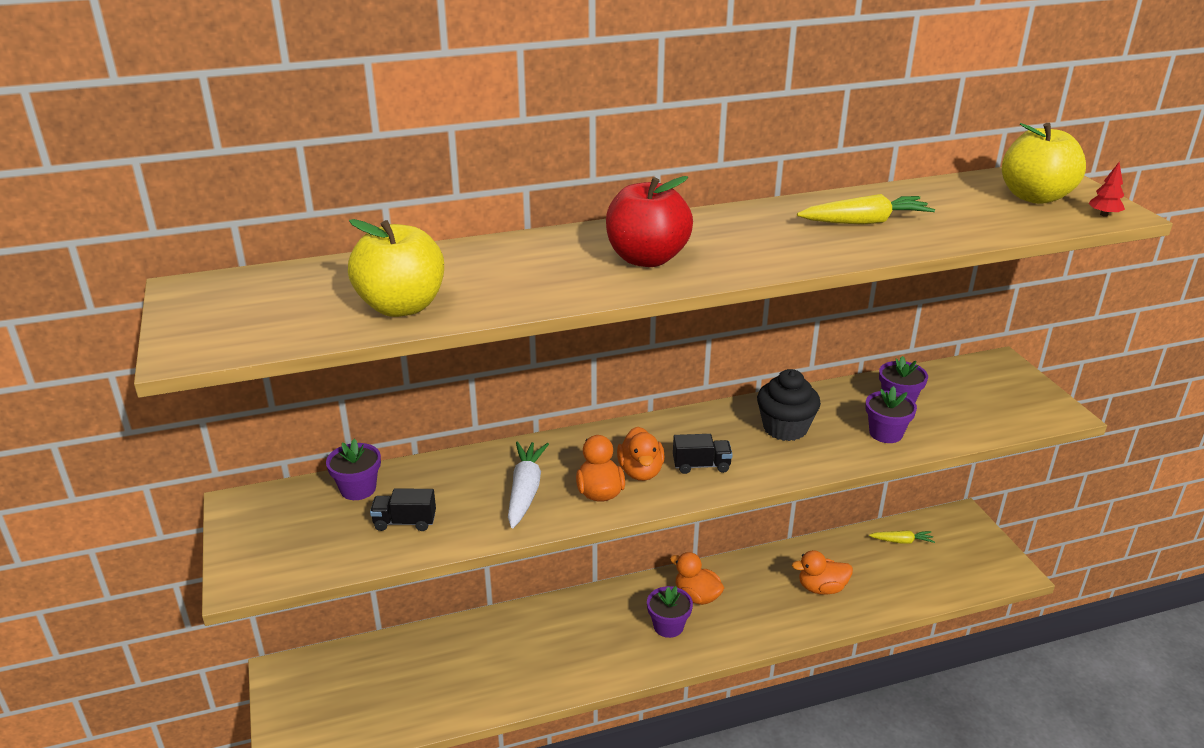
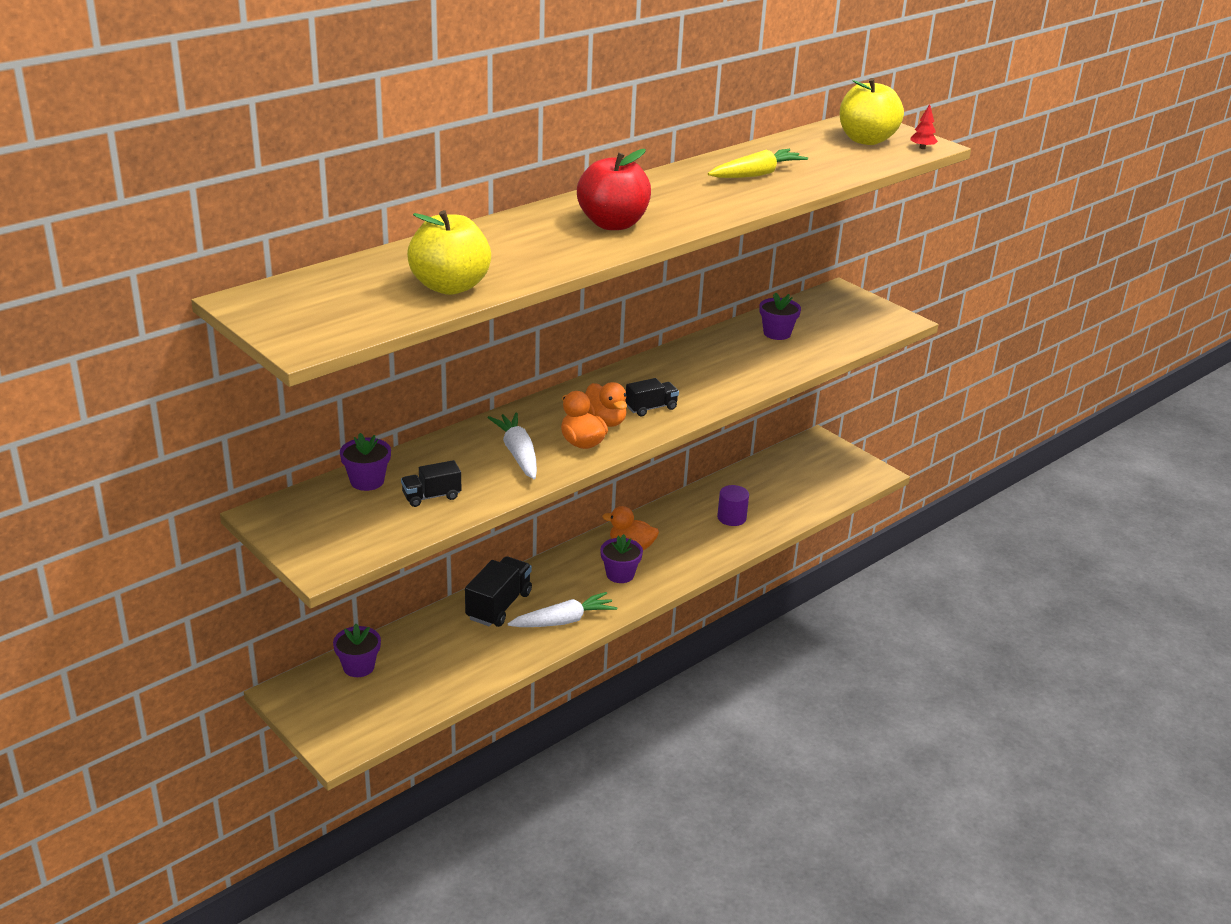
camera: 25 degrees left, 0 degrees up
black cupcake [757,369,821,441] -> none
orange duck [792,550,853,595] -> purple cylinder [717,485,749,526]
purple flower pot [865,386,917,443] -> purple flower pot moved to [333,624,381,677]
yellow carrot [869,530,935,544] -> none
none -> black truck [465,556,532,627]
none -> white carrot [508,592,617,627]

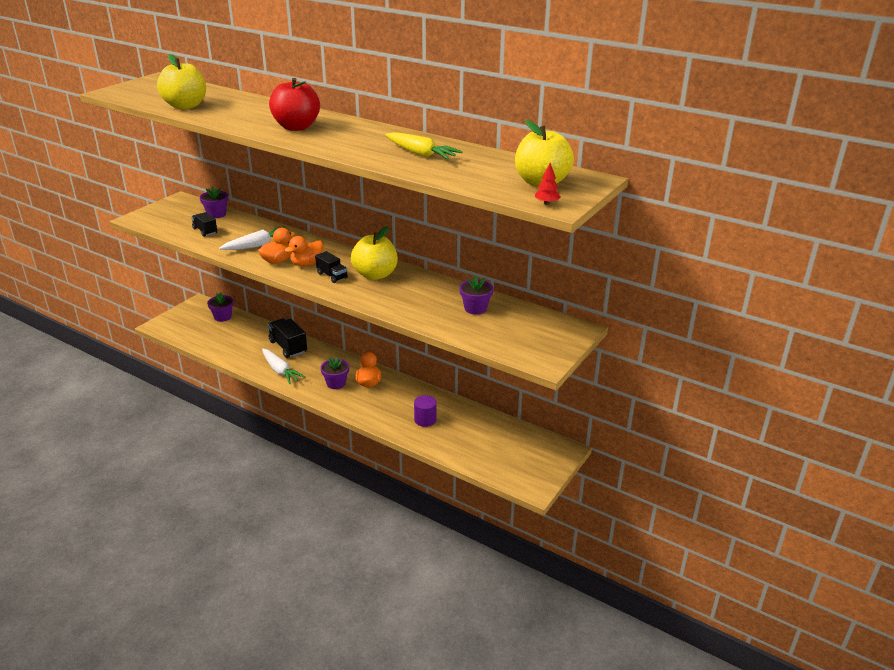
camera: 75 degrees right, 0 degrees up
black truck [465,556,532,627] -> black truck turned 135 degrees counterclockwise [268,318,307,358]
none -> yellow apple [351,226,398,280]

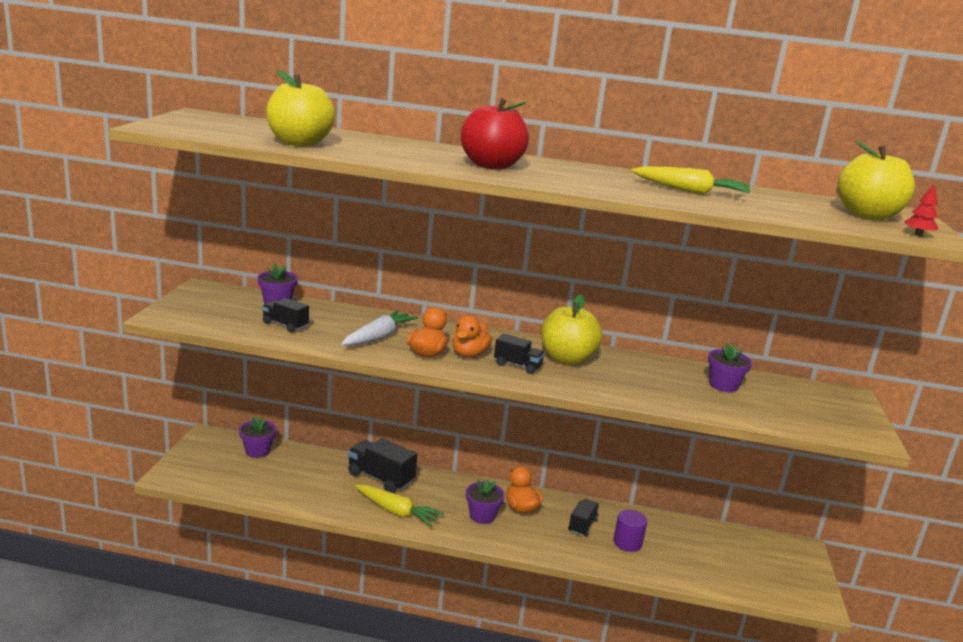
camera: 25 degrees left, 10 degrees down
white carrot [262,349,305,384] -> yellow carrot [356,485,444,527]
none -> black truck [568,499,599,536]

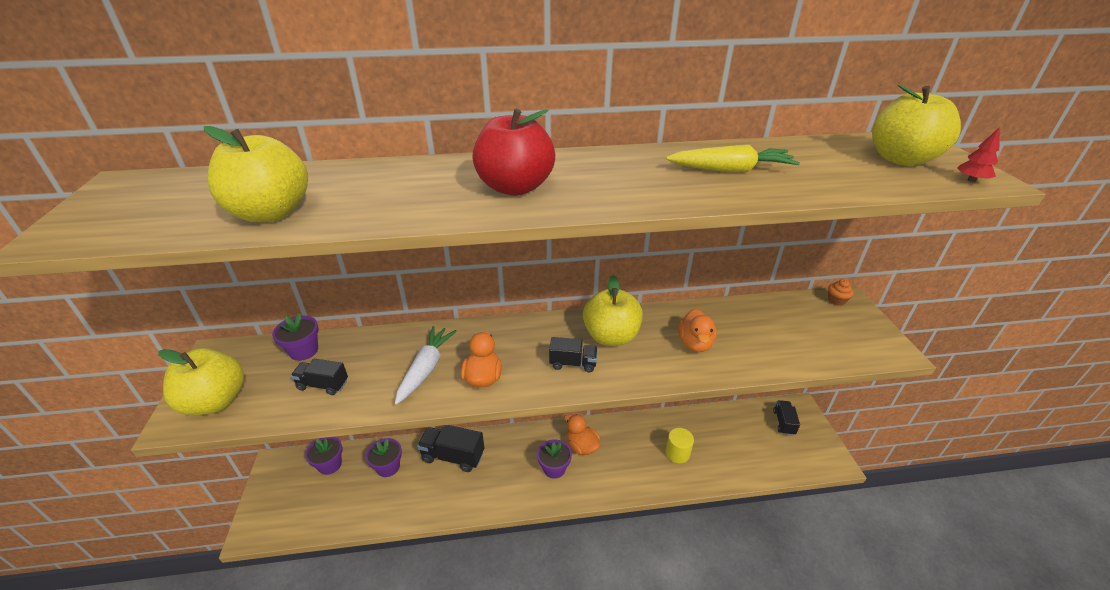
camera: 15 degrees left, 15 degrees up
yellow carrot [356,485,444,527] -> none
orange duck [452,316,492,358] -> orange duck moved to [678,308,717,352]
black truck [568,499,599,536] -> black truck moved to [773,400,800,435]
purple cylinder [613,510,647,552] -> yellow cylinder [665,428,694,463]
purple flower pot [708,343,752,392] -> purple flower pot moved to [366,438,402,477]
none -> yellow apple [159,348,244,415]
none -> orange cupcake [828,279,854,306]

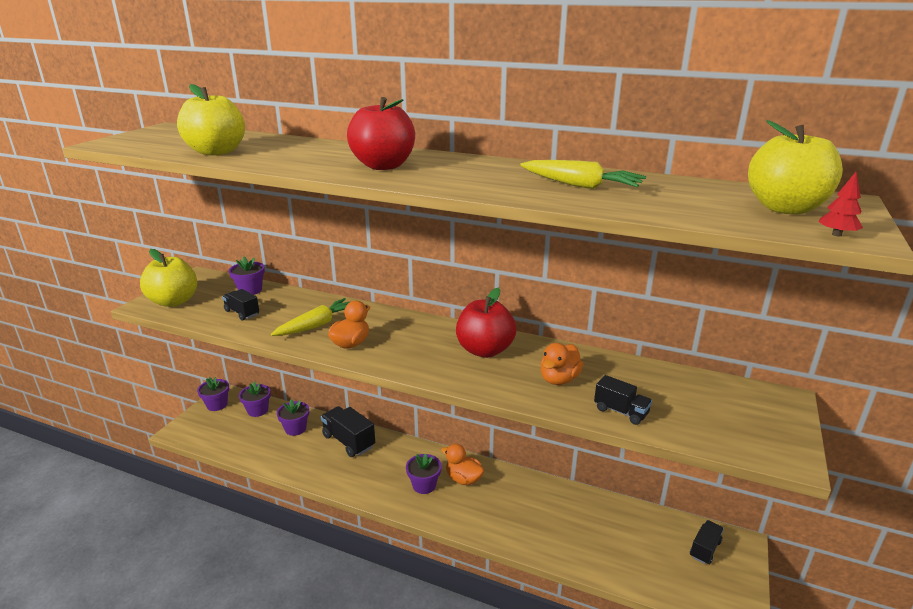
camera: 30 degrees right, 10 degrees down
white carrot [395,326,457,405] -> yellow carrot [271,298,349,336]
black truck [549,337,598,372] -> black truck moved to [594,375,652,425]
orange duck [565,414,600,455] -> orange duck turned 45 degrees counterclockwise [441,444,484,485]
yellow apple [583,275,643,346] -> red apple [456,288,516,358]
yellow cylinder [665,428,694,463] -> none
orange cupcake [828,279,854,306] -> none
none -> purple flower pot [197,377,229,411]

